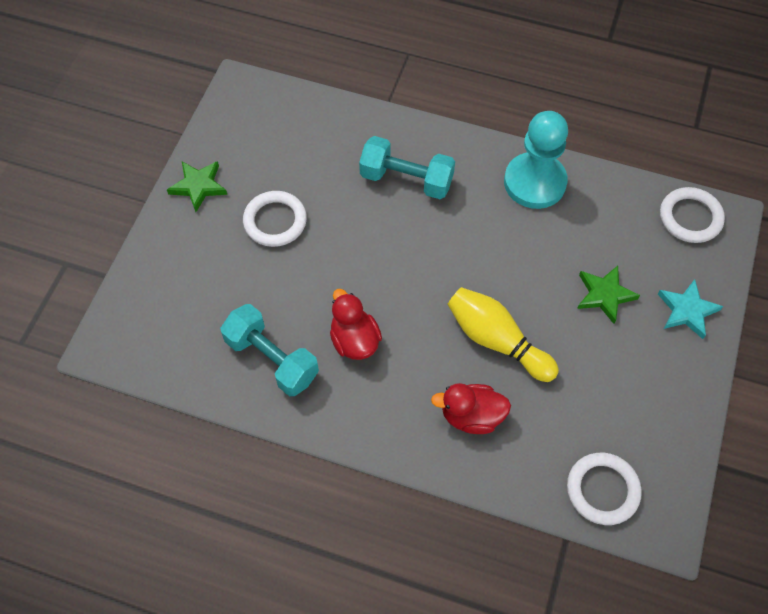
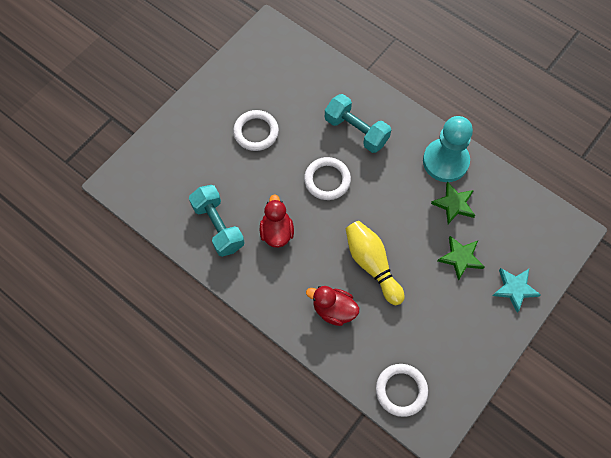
camera: 20 degrees right, 5 degrees up
green star [167,161,227,212] -> green star moved to [431,182,475,224]
white ring [660,187,725,243] -> white ring moved to [304,157,351,200]

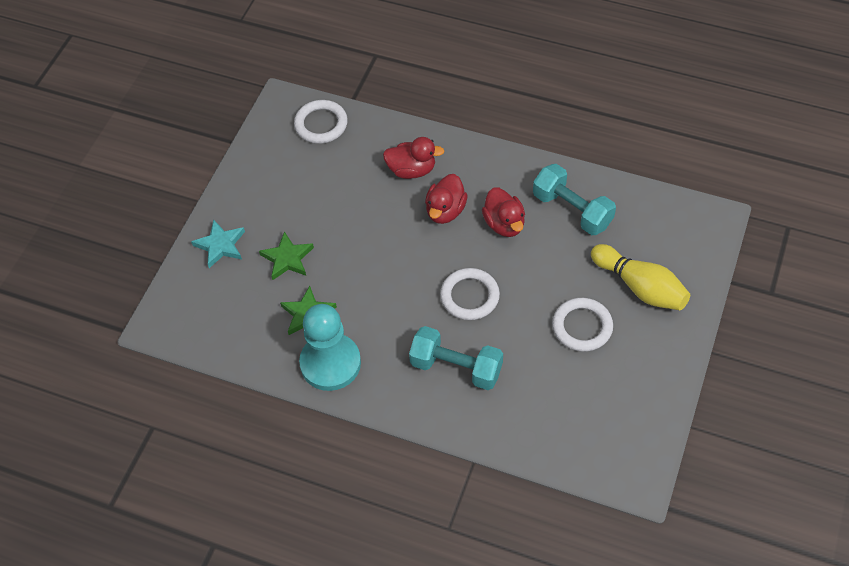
camera: 165 degrees right, 10 degrees down
yellow bowling pin [346,221,405,305] -> yellow bowling pin moved to [591,244,690,310]
none -> red duck [425,174,468,224]

